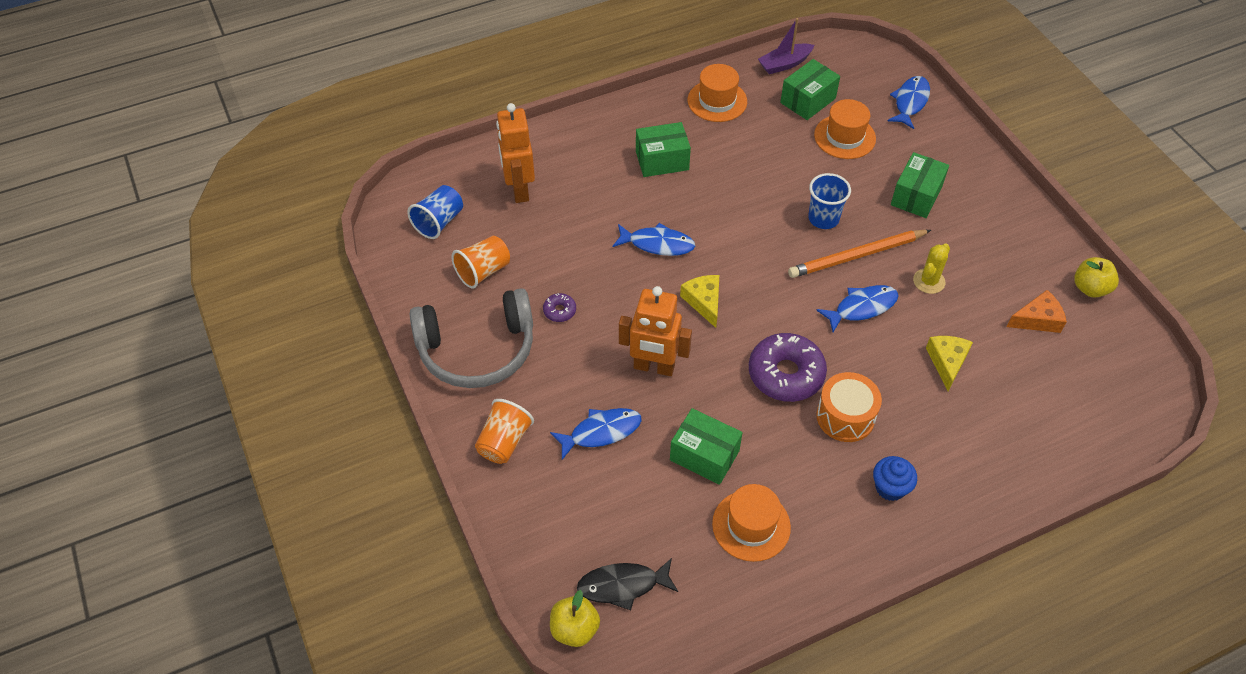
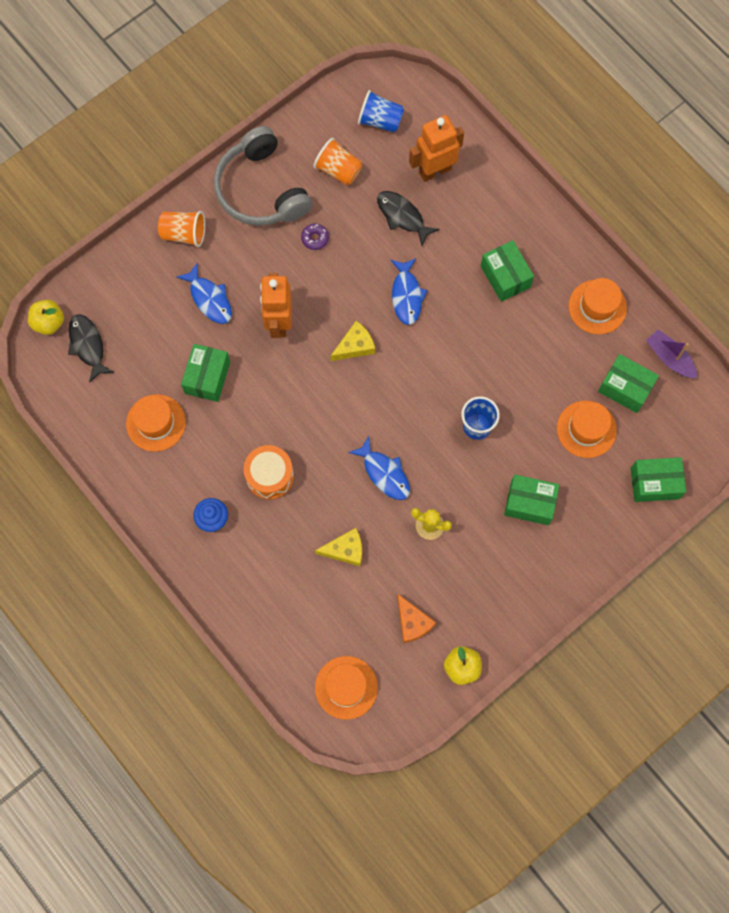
camera: 75 degrees right, 20 degrees up
purple donut [749,333,827,402] -> none
orange pencil [788,230,931,278] -> none
blue fish [888,76,930,129] -> green box [631,457,686,502]
none -> orange hat [315,656,378,720]
none -> black fish [377,191,439,246]

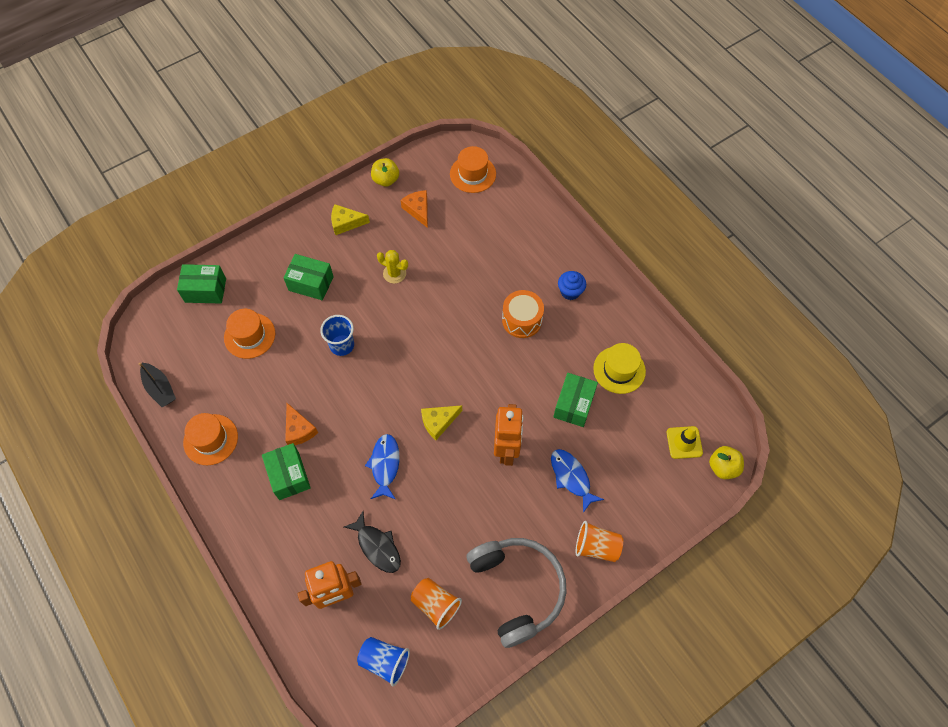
camera: 175 degrees left, 10 degrees down
black fish [68,314,114,383] -> yellow traffic cone [666,426,703,459]
orange hat [126,394,186,452] -> yellow hat [593,343,646,394]
purple donut [301,223,329,250] -> none
yellow cheese [315,528,362,566] -> yellow cheese moved to [331,204,370,235]
blue fish [348,436,410,500] -> none
green box [598,354,659,413] -> none
purple boat [646,329,697,378] -> black boat [139,363,176,407]
none -> orange cheese [285,403,318,445]

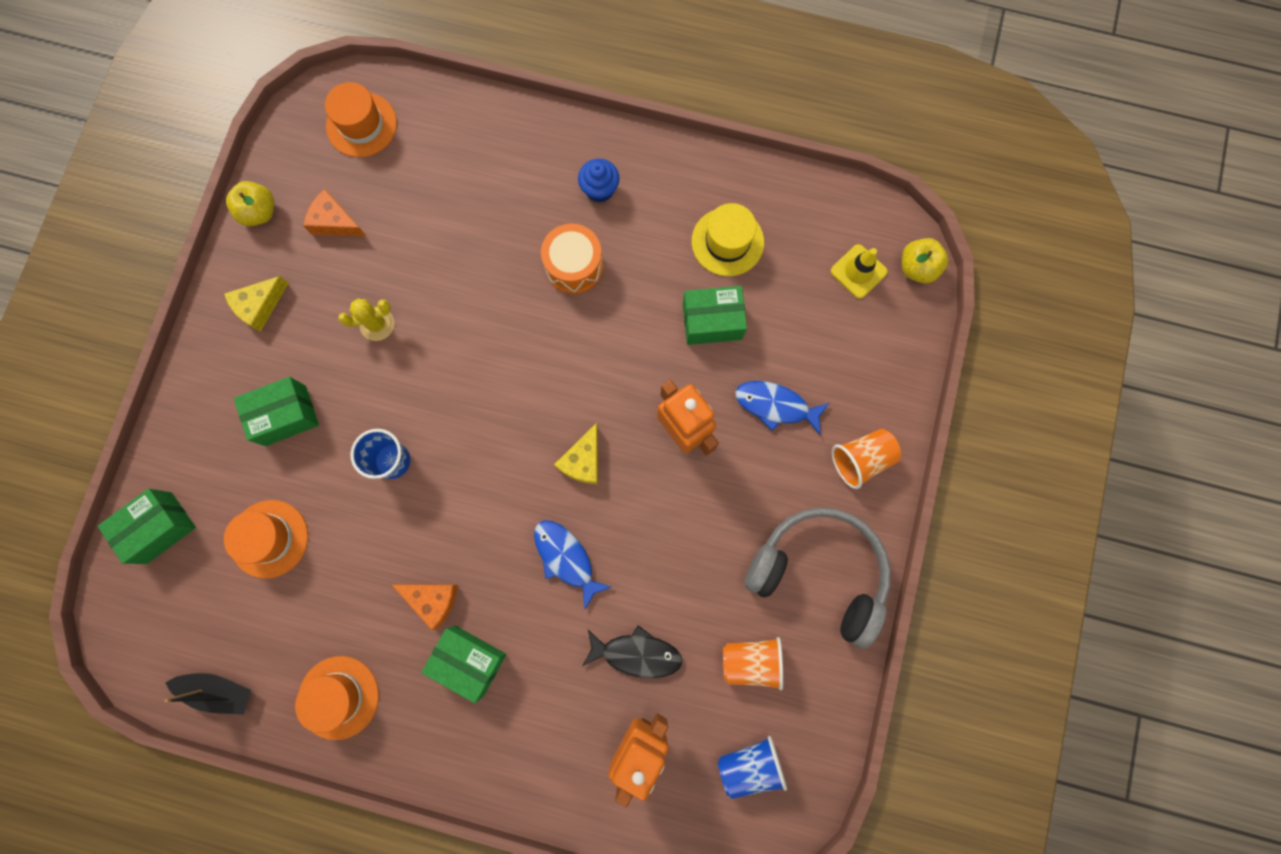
camera: 40 degrees left, 15 degrees up
green box [553,373,598,427] -> green box turned 75 degrees counterclockwise [683,286,747,345]

